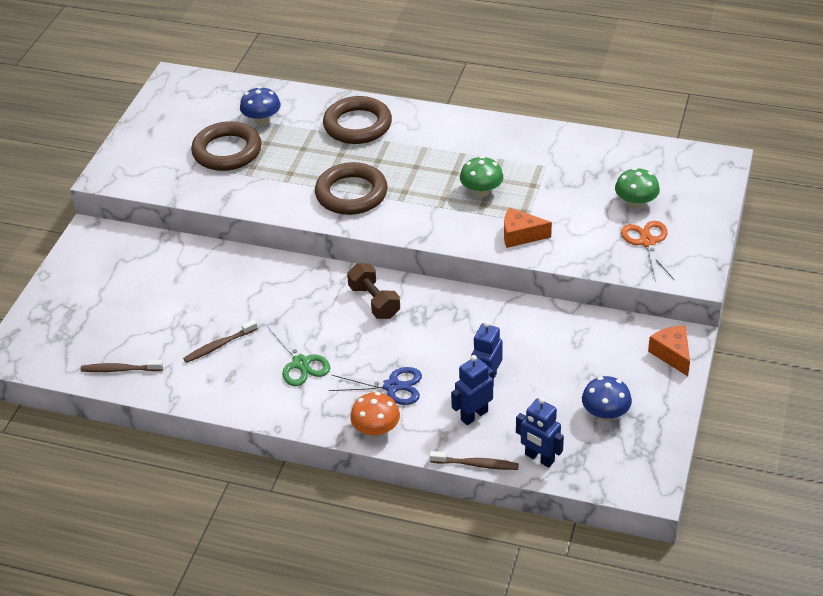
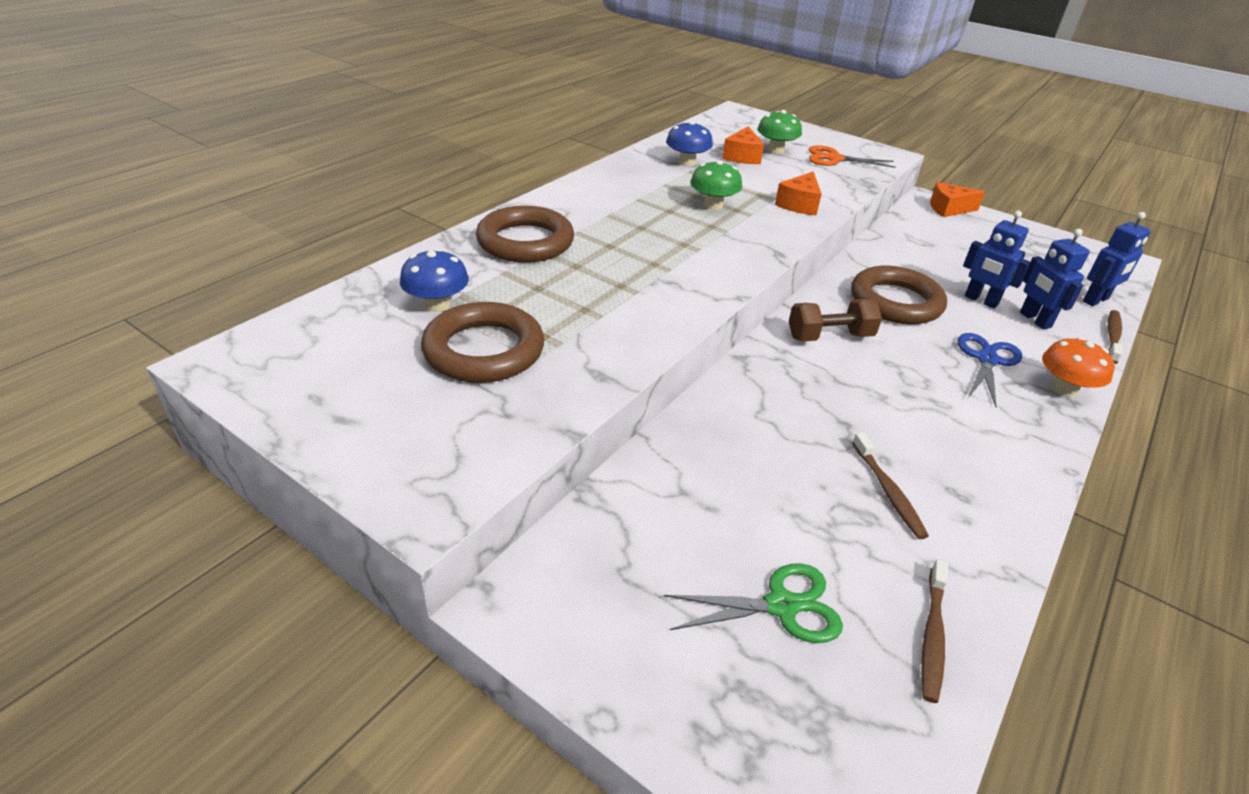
camera: 75 degrees left, 5 degrees down
green scissors [268,322,330,386] -> green scissors moved to [664,563,843,643]
brown ring [315,162,388,215] -> brown ring moved to [851,266,947,324]
blue mushroom [582,376,632,421] -> blue mushroom moved to [666,120,713,166]
none -> orange cheese [722,126,764,164]

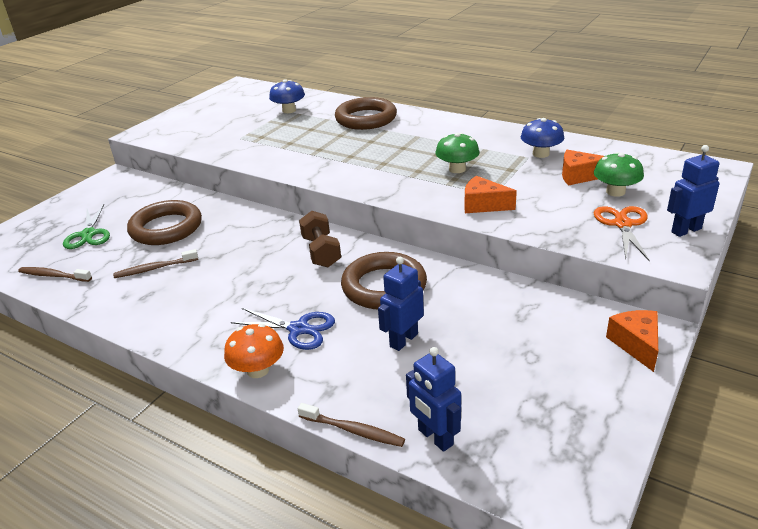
camera: 90 degrees right, 5 degrees down
brown ring [421,302,544,383] -> brown ring moved to [127,200,202,245]
blue robot [1020,229,1090,329] -> blue robot moved to [667,145,719,237]

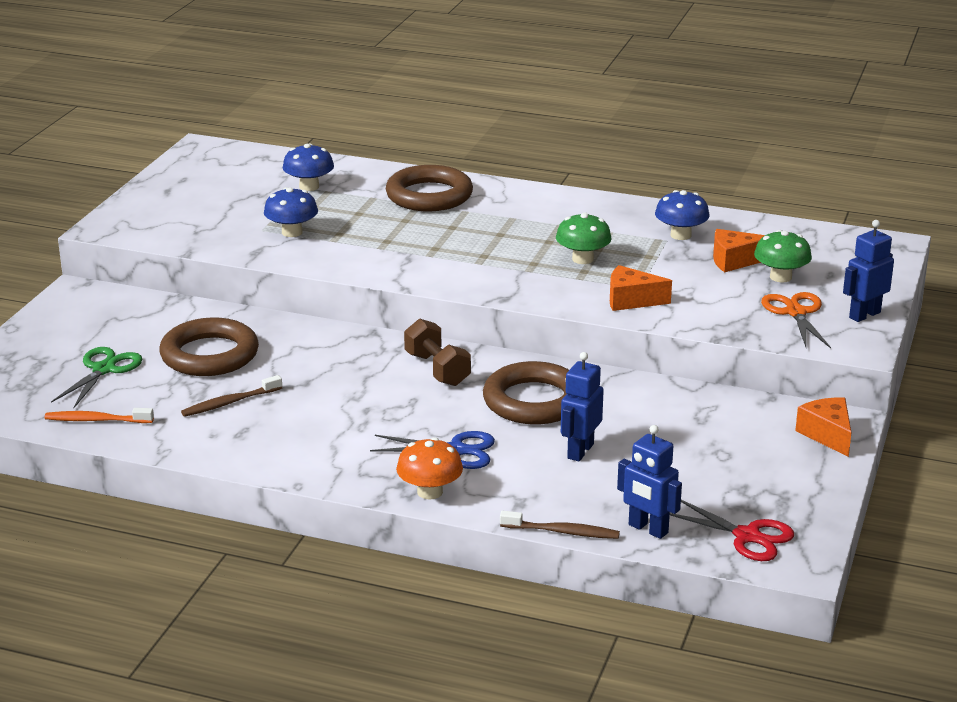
camera: 15 degrees left, 5 degrees down
brown toothbrush [18,267,92,282] -> orange toothbrush [45,408,154,423]
green scissors [63,204,110,249] -> green scissors turned 135 degrees counterclockwise [51,347,142,408]
none -> blue mushroom [264,187,318,237]
none -> red scissors [670,500,794,561]

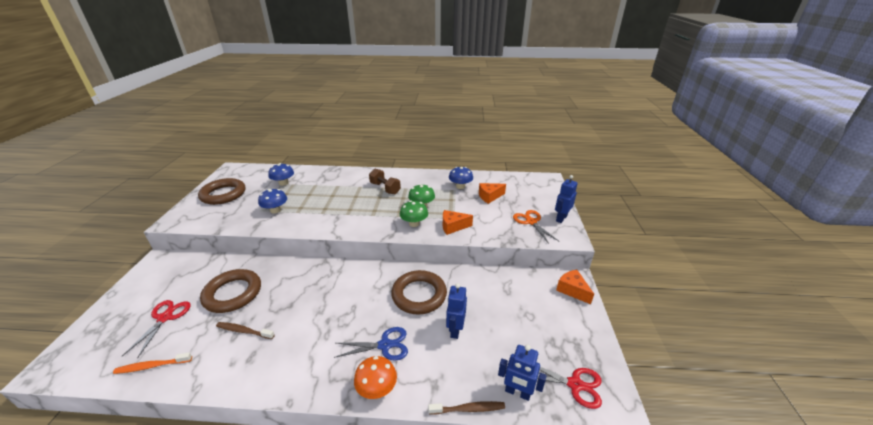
camera: 15 degrees left, 5 degrees up
green scissors [51,347,142,408] -> red scissors [122,300,191,359]
brown toothbrush [181,375,282,417] -> brown toothbrush turned 60 degrees clockwise [216,322,275,339]
brown ring [386,165,473,211] -> brown ring moved to [198,178,245,205]
brown dumbbell [404,319,471,386] -> brown dumbbell moved to [369,168,401,194]
green mushroom [754,230,812,283] -> green mushroom moved to [400,201,428,227]

